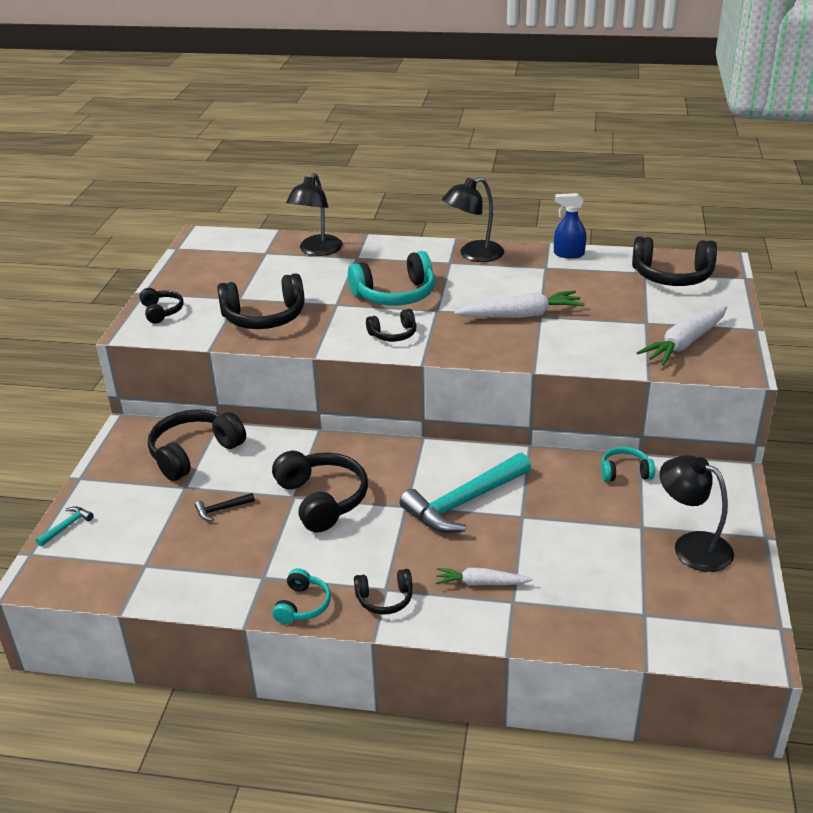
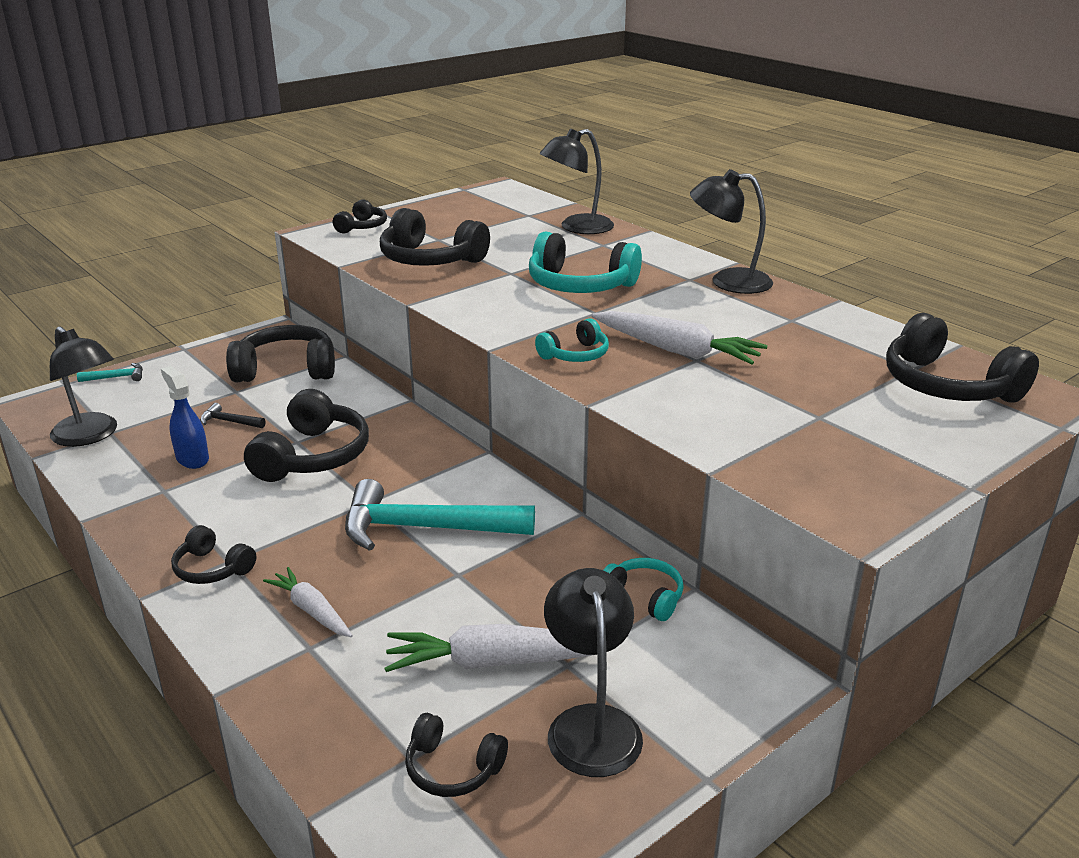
camera: 40 degrees right, 5 degrees down
turquoise headphones [272,568,331,624] -> turquoise headphones moved to [535,318,609,362]
black headphones [366,309,416,341] -> black headphones moved to [405,713,508,797]
blue spray bottle [554,193,586,259] -> blue spray bottle moved to [161,366,209,469]
white carrot [637,306,727,366] -> white carrot moved to [384,624,592,672]
none -> black lamp [50,326,117,447]

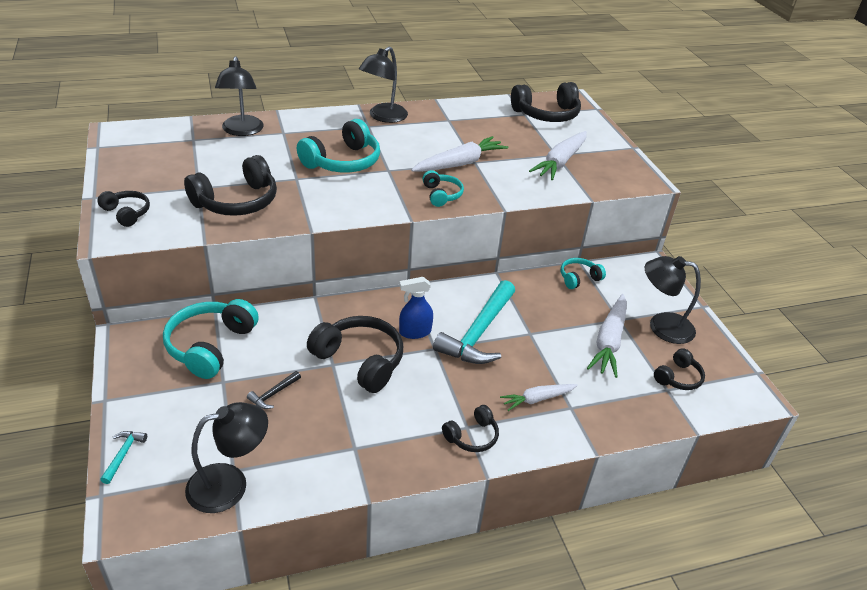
camera: 70 degrees left, 10 degrees up
blue spray bottle [161,366,209,469] -> blue spray bottle moved to [399,277,433,339]
black headphones [226,325,335,382] -> turquoise headphones [163,299,259,379]
none -> white carrot [529,131,587,180]

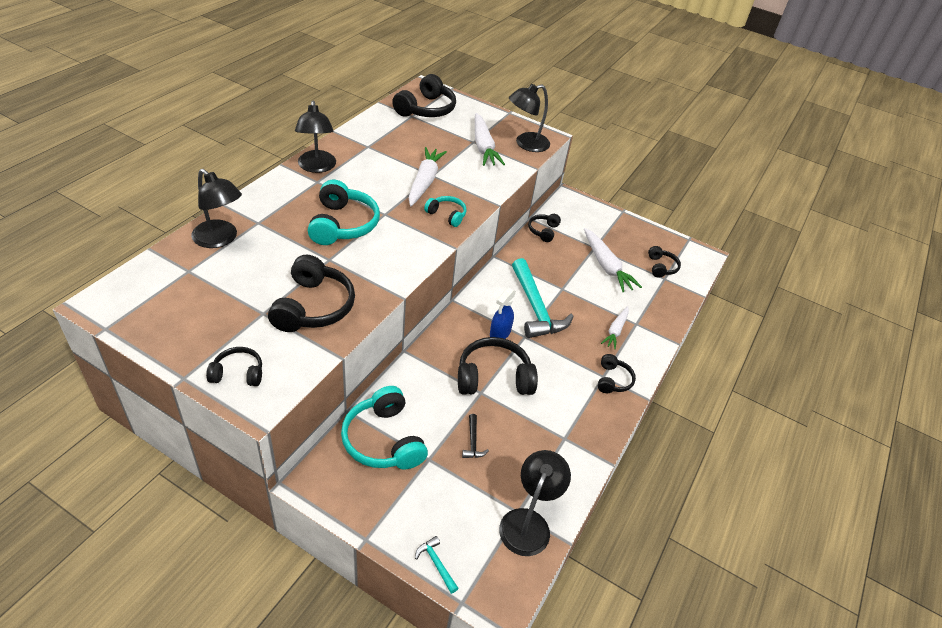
camera: 45 degrees left, 5 degrees up
turquoise headphones [561,258,606,289] -> black headphones [528,214,561,242]
black lamp [645,256,701,344] -> black lamp moved to [509,84,550,152]

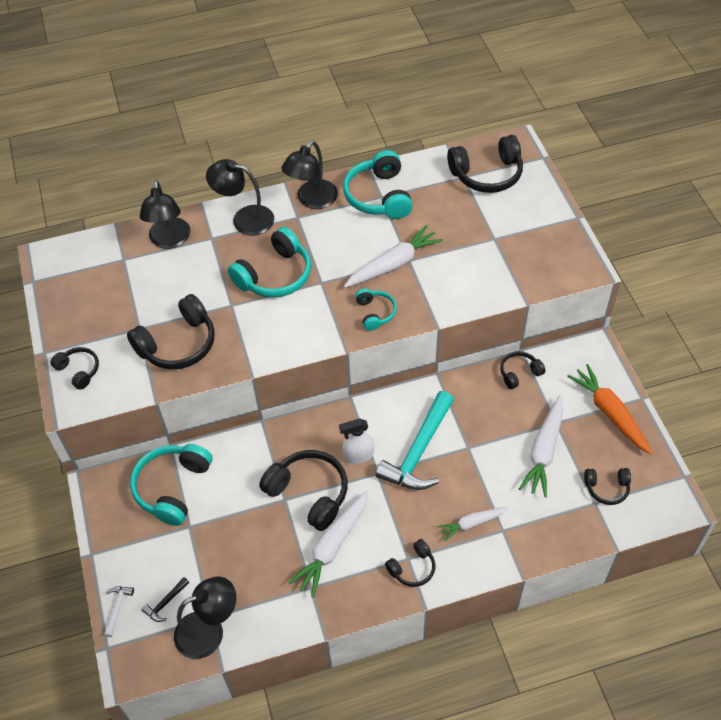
camera: 50 degrees right, 10 degrees up
turquoise hammer [415,536,459,594] -> white hammer [104,586,134,637]
black hammer [462,414,489,458] -> black hammer moved to [142,577,190,622]
white carrot [475,113,505,166] -> white carrot moved to [288,491,368,597]
blue spray bottle [490,287,516,339] -> white spray bottle [339,419,374,464]
black lamp [509,84,550,152] -> black lamp moved to [206,159,274,236]
black headphones [648,246,681,278] -> black headphones turned 45 degrees clockwise [584,468,631,505]
none -> turquoise headphones [343,150,413,219]
none -> orange carrot [567,364,653,455]

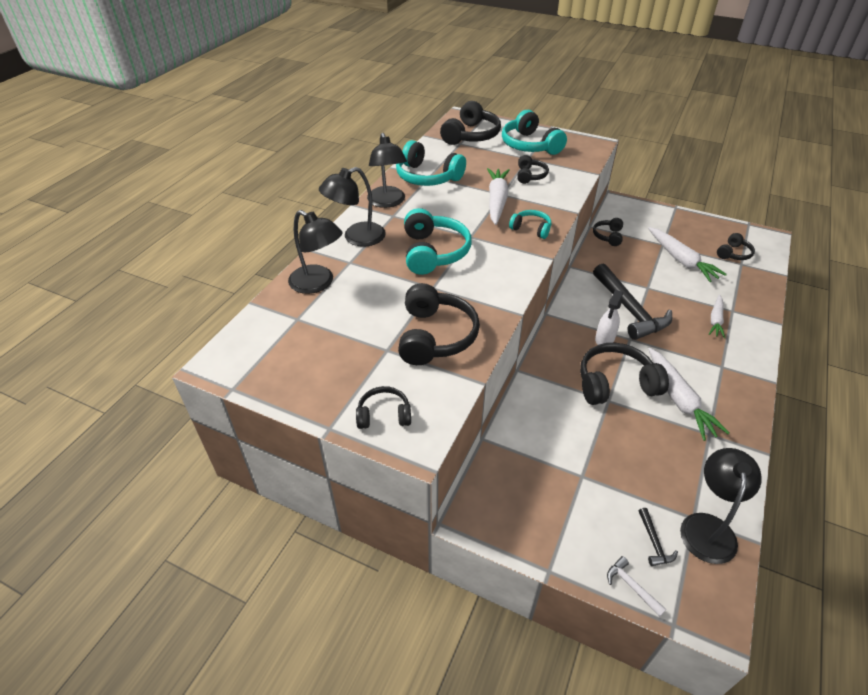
camera: 50 degrees left, 10 degrees down
turquoise headphones [130,444,212,526] -> turquoise headphones moved to [502,110,567,155]
turquoise hammer [375,391,454,490] -> black hammer [593,264,672,340]
black headphones [385,539,435,587] -> black headphones moved to [517,155,549,184]
orange carrot [567,364,653,455] -> none

